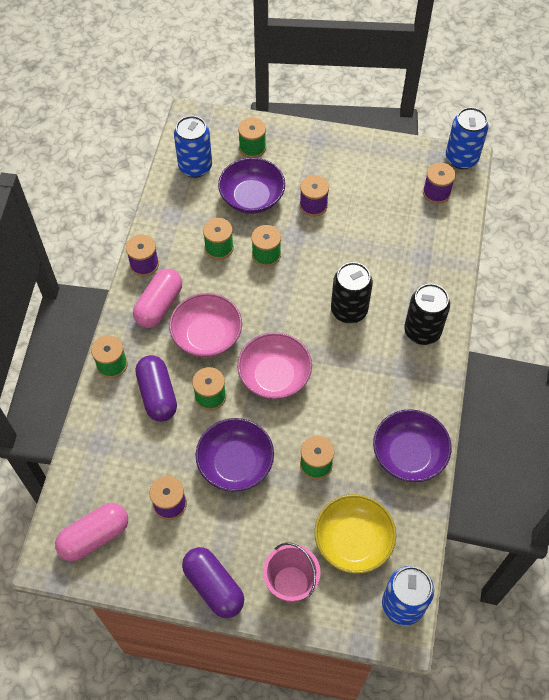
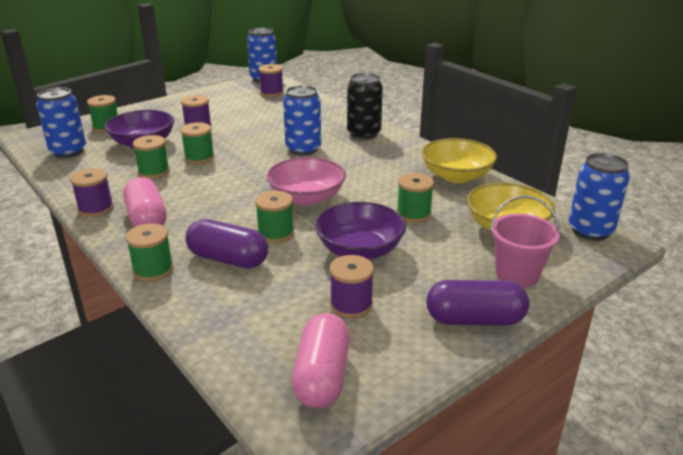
camera: 50 degrees left, 30 degrees down
pink bowl [169,293,242,357] -> none
black can [331,262,373,323] -> blue can [283,85,321,156]
purple bowl [373,409,452,482] -> yellow bowl [421,138,497,183]

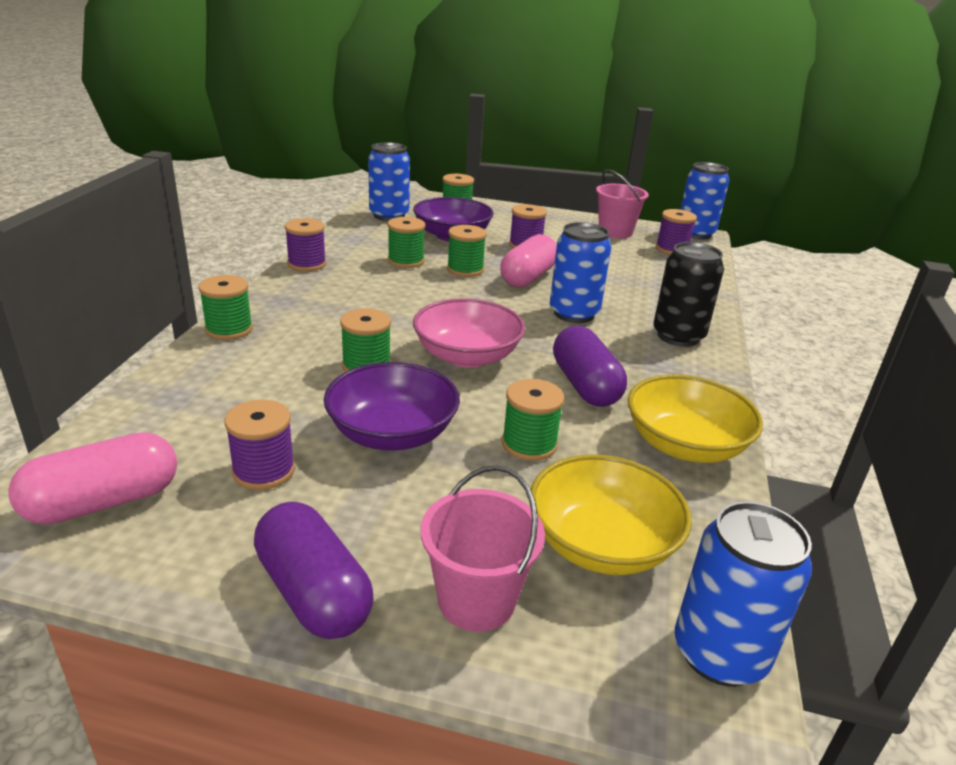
camera: 50 degrees right, 0 degrees up
pink capsule [123,177,167,227] -> pink capsule moved to [500,234,557,287]
purple capsule [185,219,268,268] -> purple capsule moved to [553,326,627,407]
none -> pink bucket [596,169,649,238]

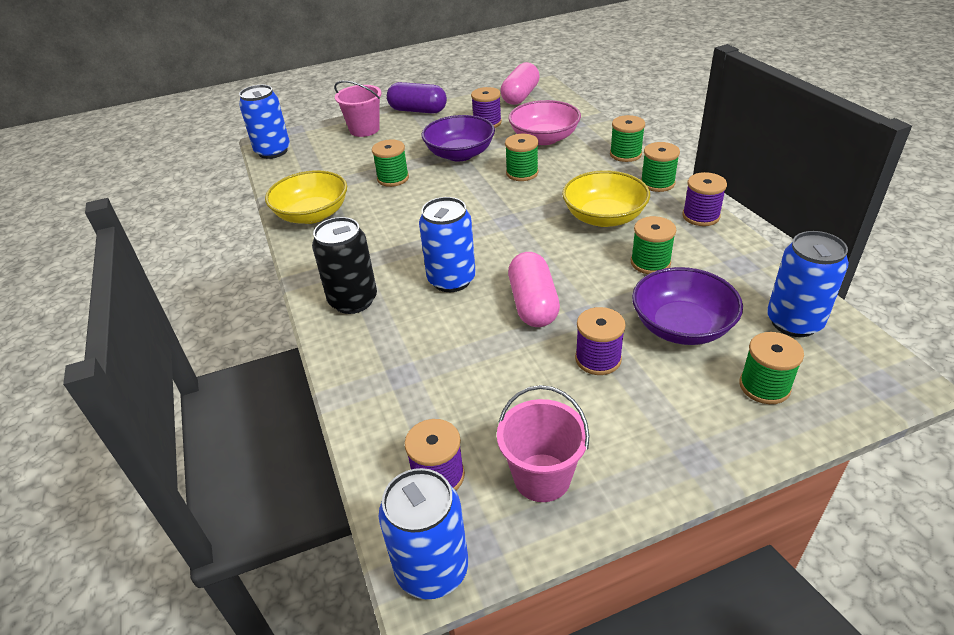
camera: 150 degrees right, 10 degrees up
pink bowl [413,298,525,368] -> pink bowl moved to [508,100,581,145]
green spool [447,225,487,277] -> green spool moved to [641,142,680,192]
yellow bowl [530,454,692,575] -> yellow bowl moved to [562,170,650,227]
purple capsule [553,326,627,407] -> none

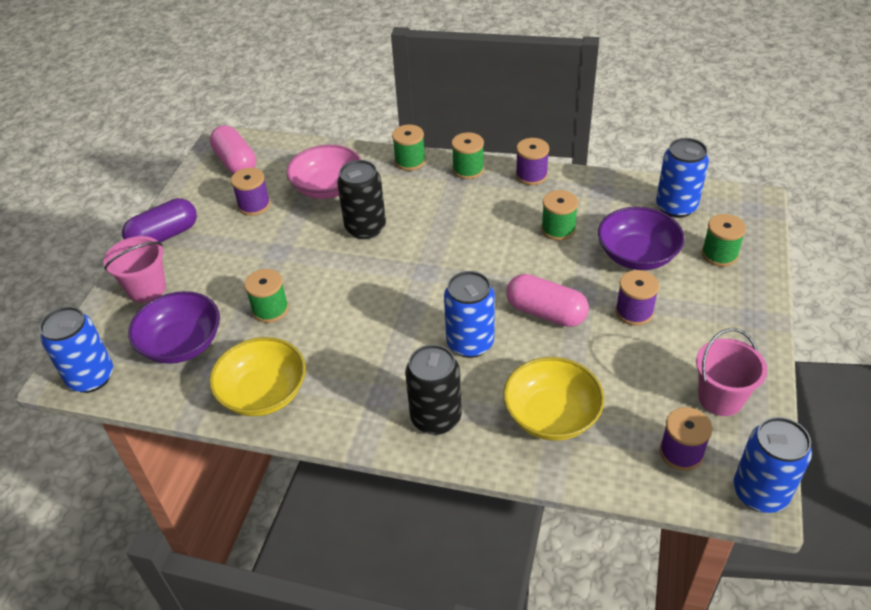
camera: 55 degrees left, 5 degrees up
purple bowl [422,115,495,161] -> purple bowl moved to [128,291,220,364]
green spool [505,134,539,181] -> black can [337,160,386,239]
yellow bowl [562,170,650,227] -> yellow bowl moved to [503,357,604,441]

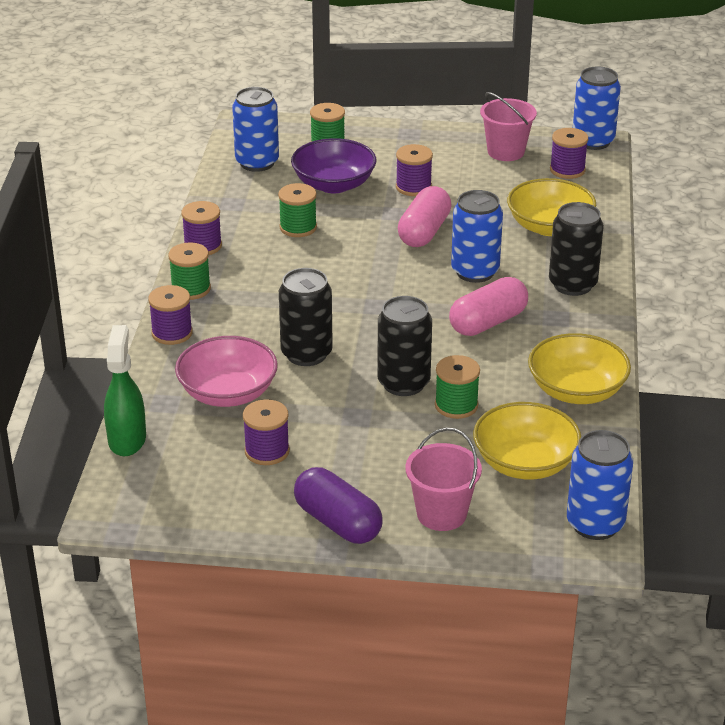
camera: 100 degrees left, 10 degrees down
purple bowl [128,291,220,364] -> yellow bowl [473,402,581,479]
pink capsule [210,125,256,174] -> pink capsule moved to [449,277,528,336]
green spool [392,125,426,171] -> purple spool [148,285,193,345]
none -> green spray bottle [104,325,146,456]
none -> black can [377,296,432,396]

